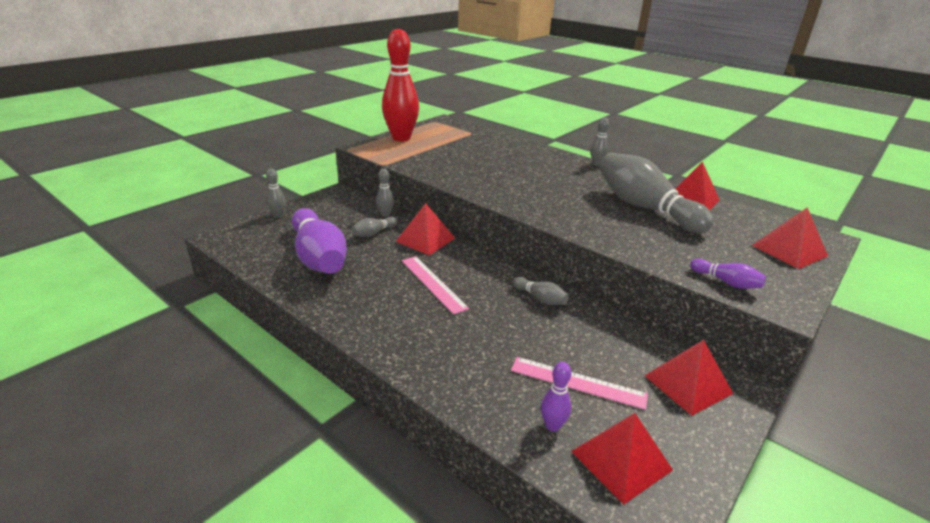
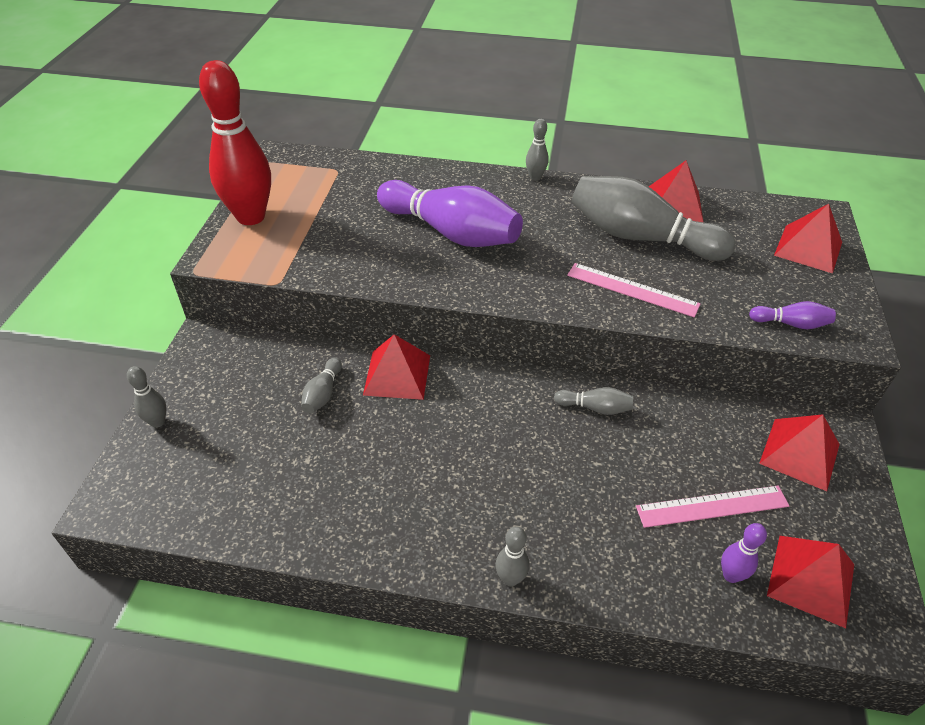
camera: 30 degrees left, 15 degrees up
purple bowling pin [292,208,347,274] -> purple bowling pin moved to [377,180,523,247]
grey bowling pin [376,168,394,217] -> grey bowling pin moved to [496,526,530,586]
pink ruler [402,256,469,315] -> pink ruler moved to [567,263,701,317]

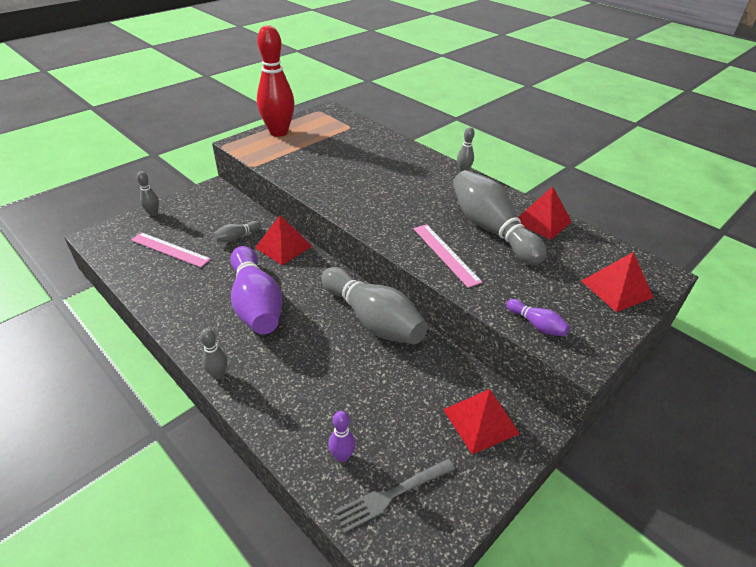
camera: 35 degrees right, 5 degrees down
purple bowling pin [377,180,523,247] -> purple bowling pin moved to [230,246,282,334]
grey bowling pin [554,387,633,415] -> grey bowling pin [321,267,428,344], size x2.34
pink ruler [636,486,789,528] -> pink ruler moved to [131,232,211,267]
red pyramid [767,536,854,628] -> grey fork [334,459,455,533]

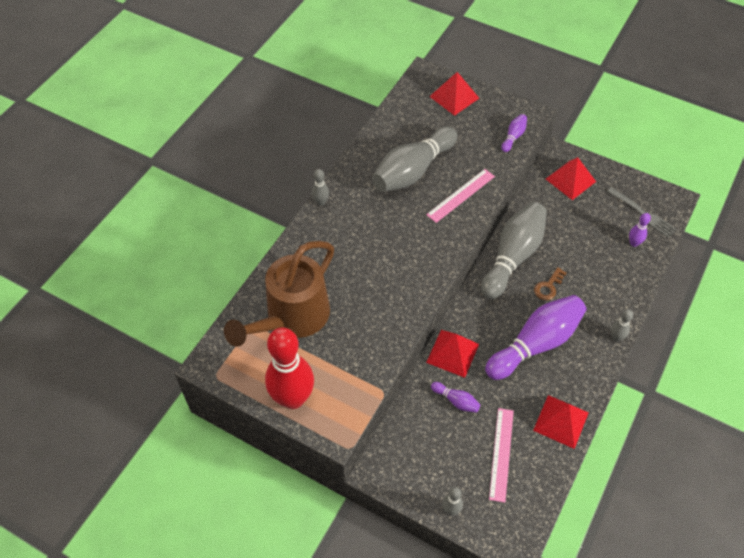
camera: 105 degrees left, 15 degrees up
grey bowling pin [213,221,261,242] -> purple bowling pin [431,382,480,413]
red pyramid [518,186,572,240] -> red pyramid moved to [533,395,588,449]
none -> brown watering can [224,241,334,347]
none -> brown key [534,267,567,300]

